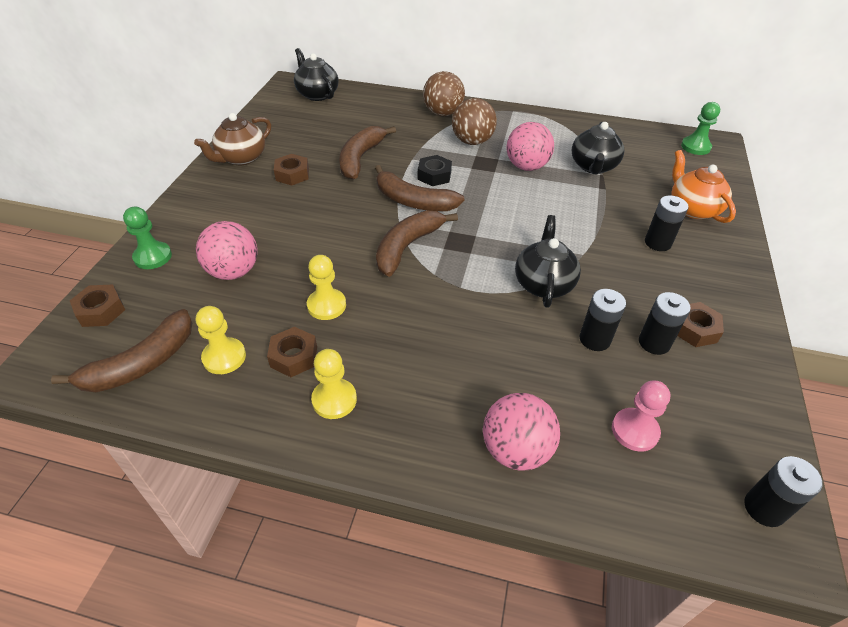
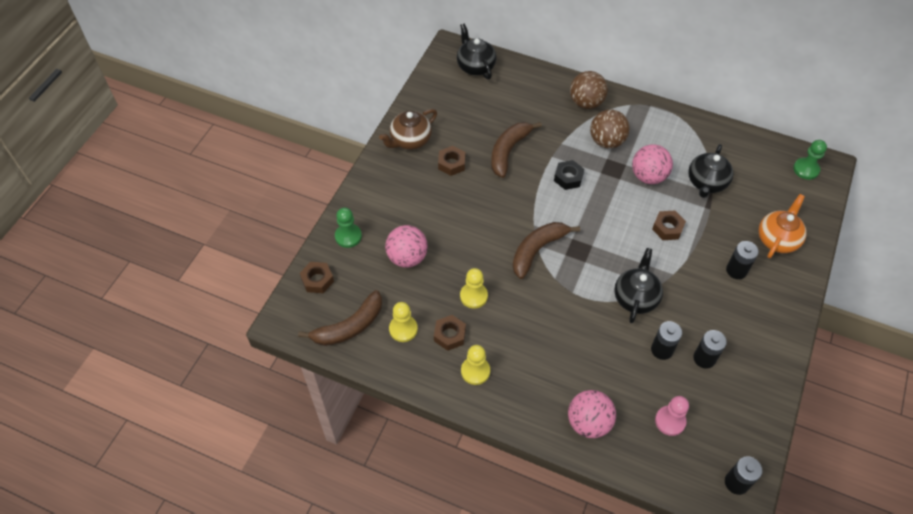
camera: 10 degrees right, 10 degrees up
brown banana [375,165,464,211] -> none
orange teapot [671,150,736,223] -> orange teapot turned 45 degrees clockwise [759,194,807,258]
brown nut [677,302,724,347] -> brown nut moved to [652,211,686,240]

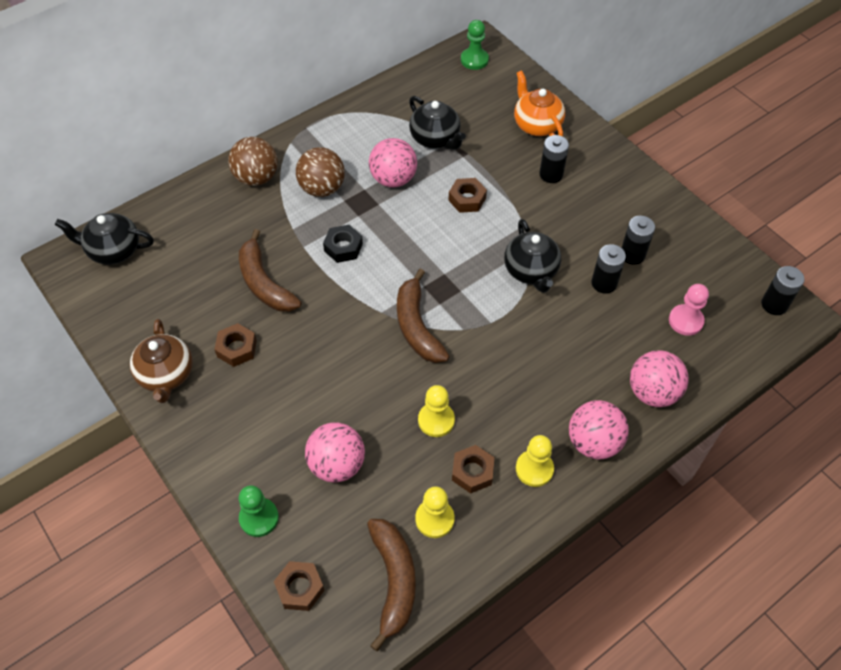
camera: 60 degrees left, 0 degrees up
black teapot [614,248,663,323] -> black teapot turned 150 degrees counterclockwise [504,219,561,293]
none -> pink ball [569,400,629,460]

